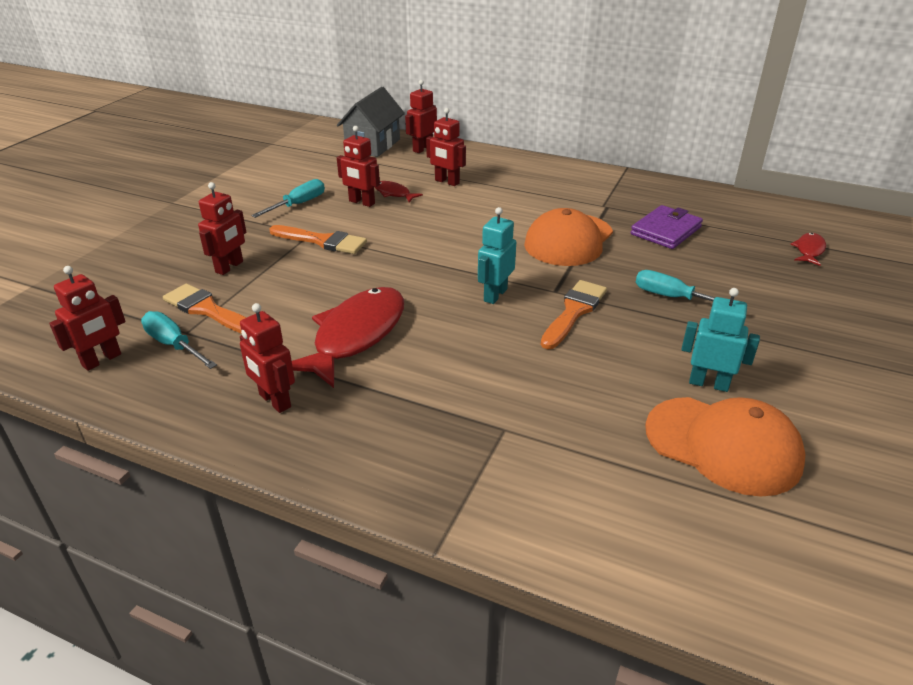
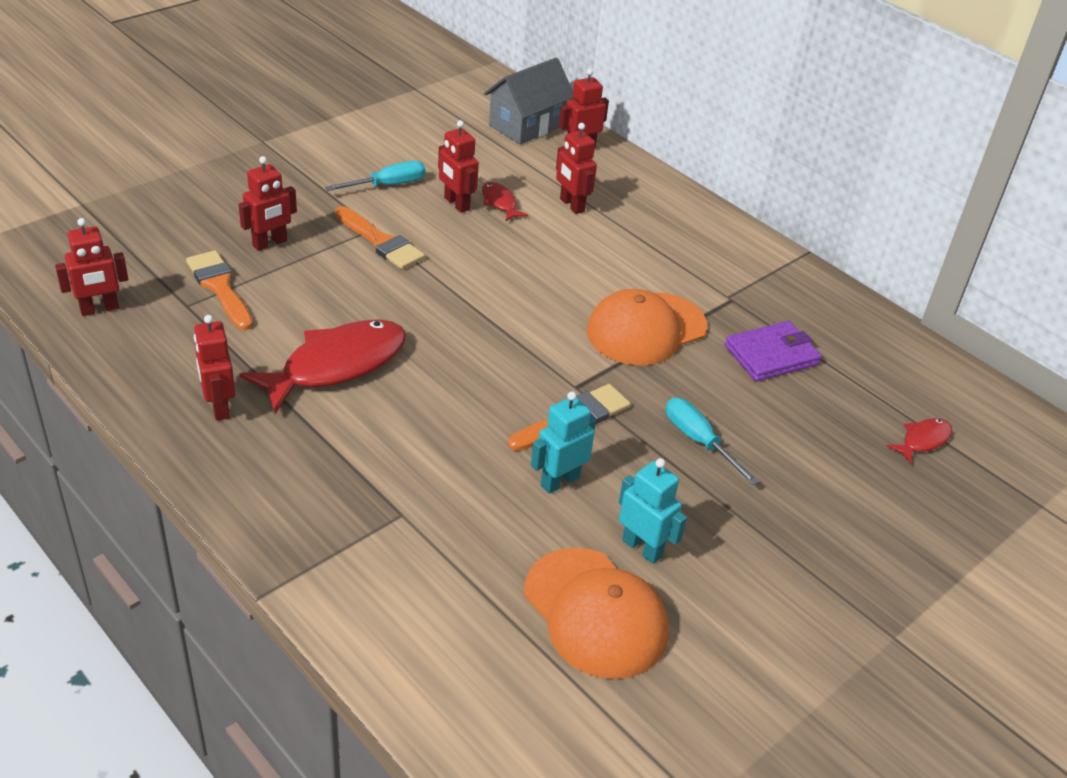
camera: 20 degrees right, 5 degrees up
turquoise screwdriver [141,311,217,369] -> none
turquoise robot [478,207,516,304] -> turquoise robot moved to [531,391,596,494]

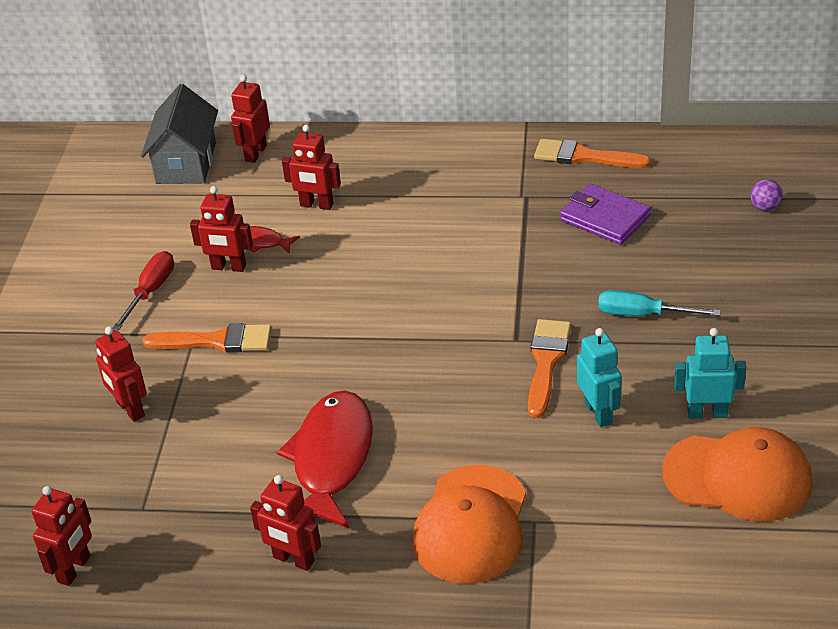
camera: 35 degrees left, 0 degrees up
orange brush [186,250,253,330] -> orange brush moved to [534,139,651,168]
red robot [239,156,297,251] -> red robot turned 135 degrees clockwise [95,327,147,422]
turquoise screwdriver [325,161,425,191] -> red screwdriver [113,251,174,331]
turquoise robot [531,391,596,494] -> turquoise robot turned 150 degrees clockwise [577,328,622,427]
orange cap [587,289,707,366] -> orange cap moved to [412,465,526,584]
purple wallet [725,321,822,382] -> purple wallet turned 75 degrees counterclockwise [560,184,651,245]
red fish [886,418,952,464] -> purple ball [750,179,783,211]

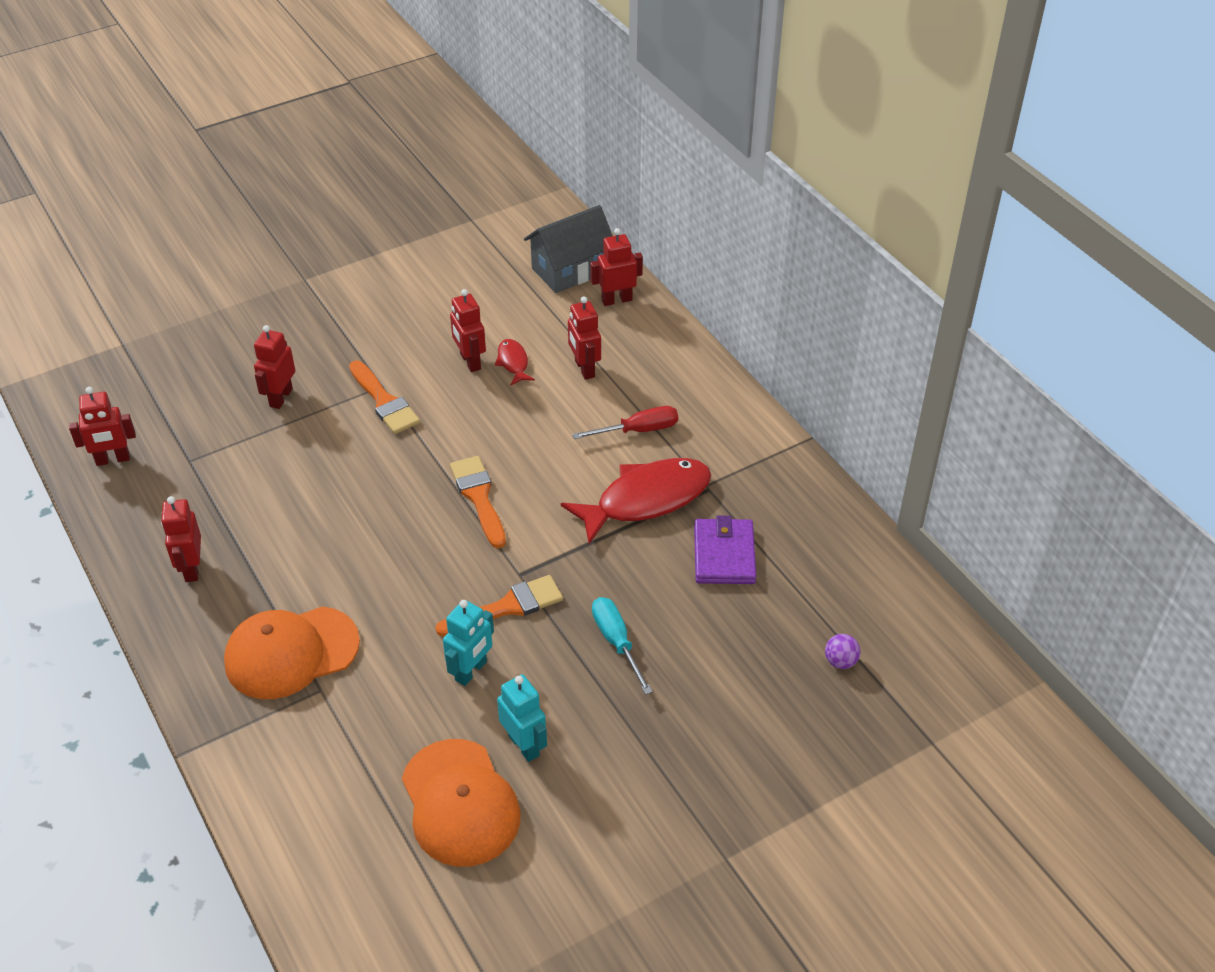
camera: 50 degrees right, 5 degrees up
red screwdriver [113,251,174,331] -> red screwdriver moved to [572,406,678,439]
red fish [277,390,373,529] -> red fish moved to [561,458,711,544]
orange brush [534,139,651,168] -> orange brush moved to [450,456,506,548]

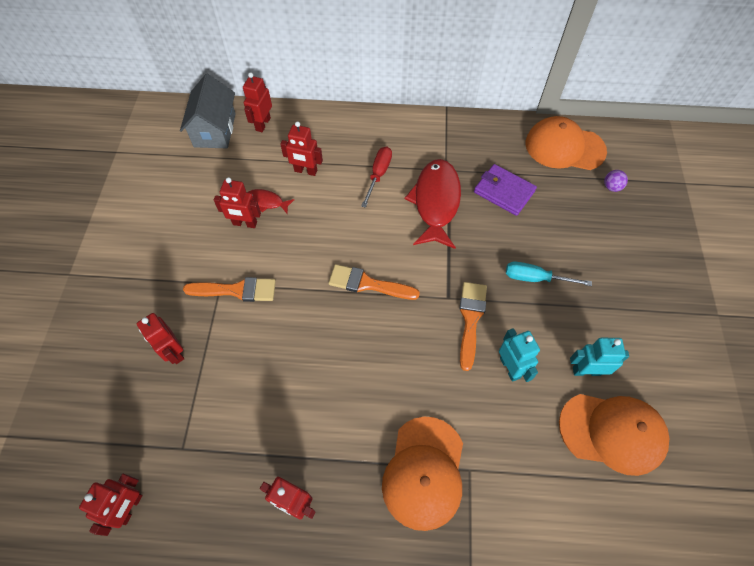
camera: 55 degrees left, 15 degrees up
none -> orange cap [526,116,607,170]

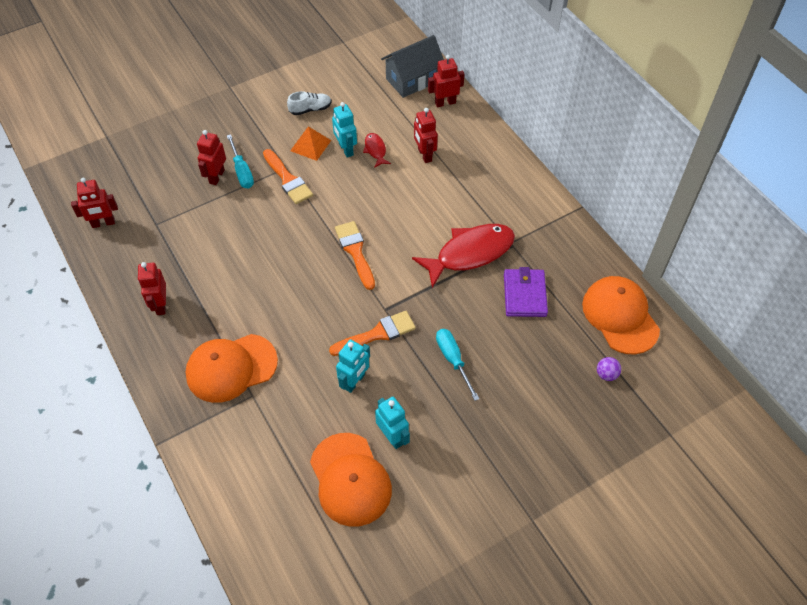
camera: 55 degrees right, 5 degrees down
red robot [214,177,261,228] -> turquoise robot [332,102,357,158]
red screwdriver [361,147,392,208] -> none
none -> turquoise screwdriver [227,134,254,188]
none -> white shoe [287,91,332,115]
none -> orange pyramid [290,126,331,161]

